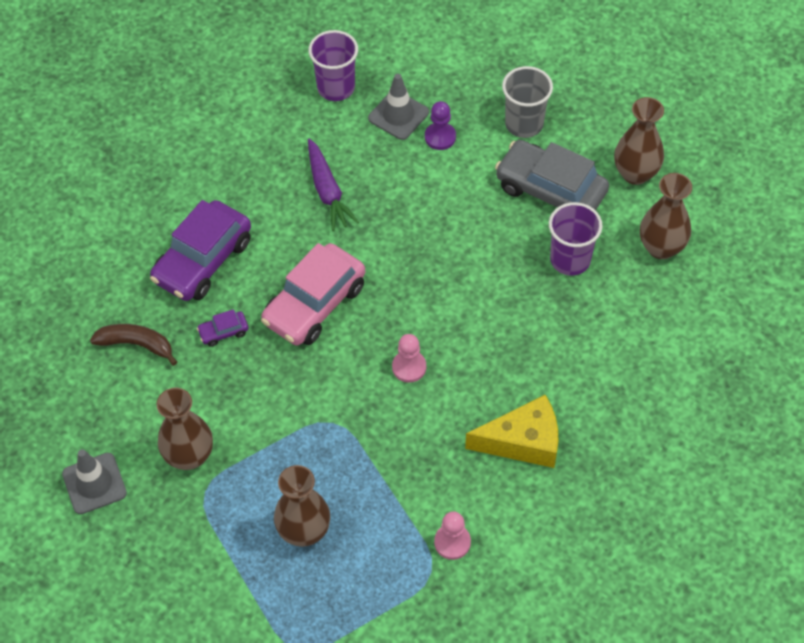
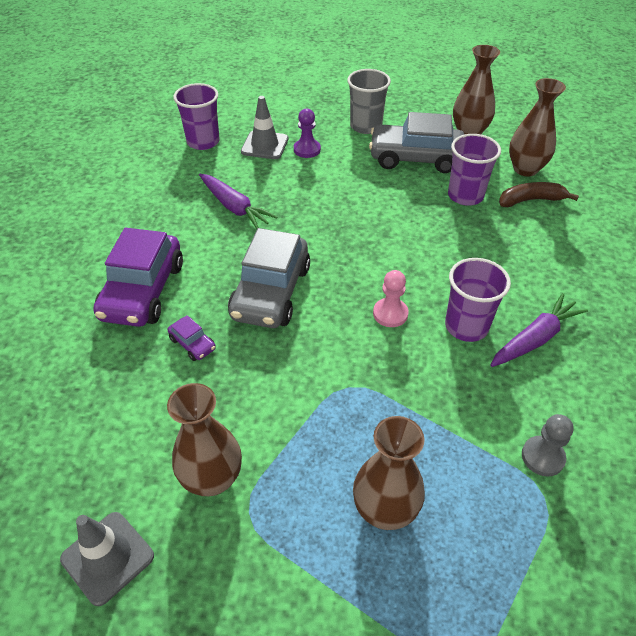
camera: 25 degrees left, 10 degrees down
brown banana [90,324,177,366] -> brown banana moved to [499,182,579,207]
purple car [197,309,248,347] -> purple car turned 90 degrees counterclockwise [168,315,216,361]
pink car [261,243,365,345] -> grey car [228,228,310,328]
pink pawn [434,512,471,560] -> grey pawn [522,414,574,476]
yellow cheese [465,395,558,468] -> purple carrot [490,293,588,367]
none -> purple cup [445,258,511,342]

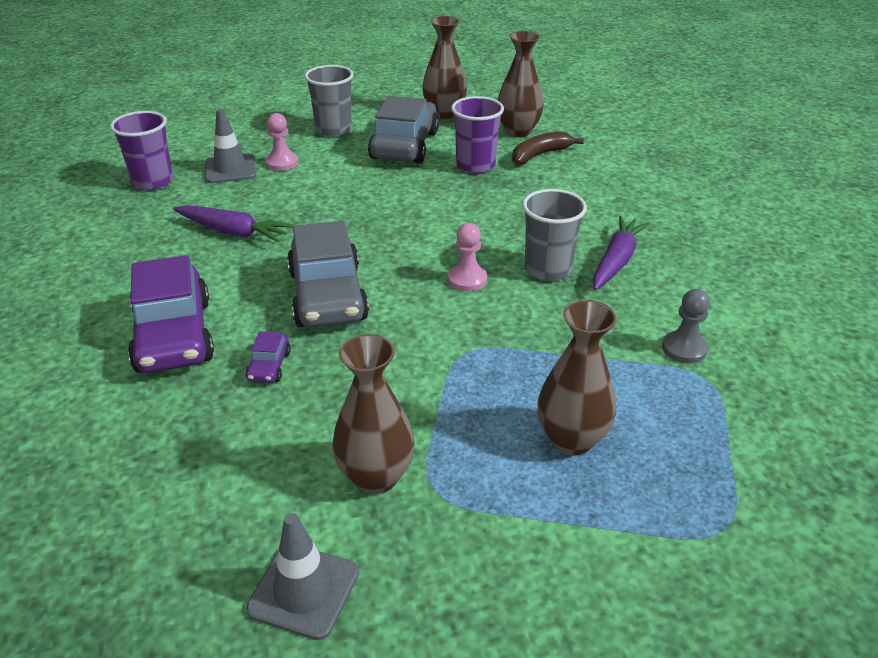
camera: 25 degrees left, 10 degrees down
purple car [168,315,216,361] -> purple car turned 75 degrees clockwise [246,331,291,383]
purple pawn [294,109,321,158] -> pink pawn [266,113,298,171]
grey car [369,112,465,173] -> grey car turned 120 degrees clockwise [368,96,439,164]
purple cup [445,258,511,342] -> grey cup [522,189,587,281]

